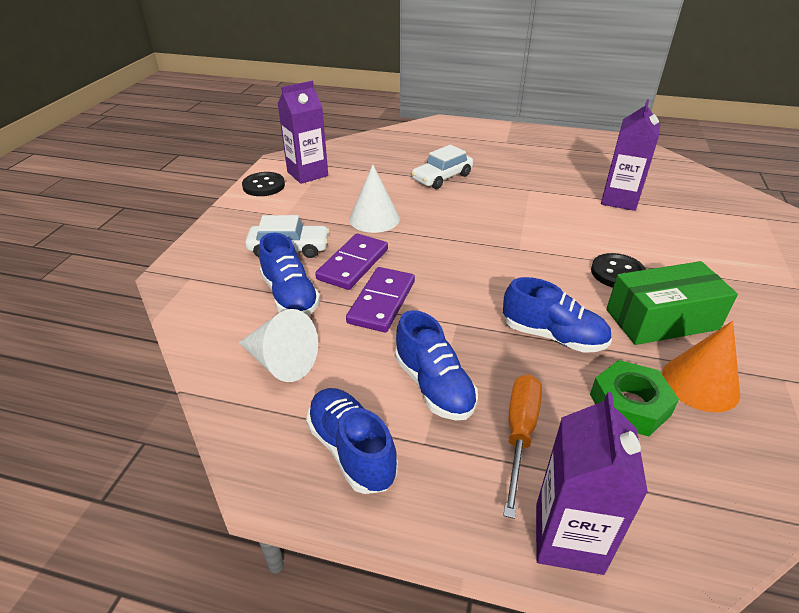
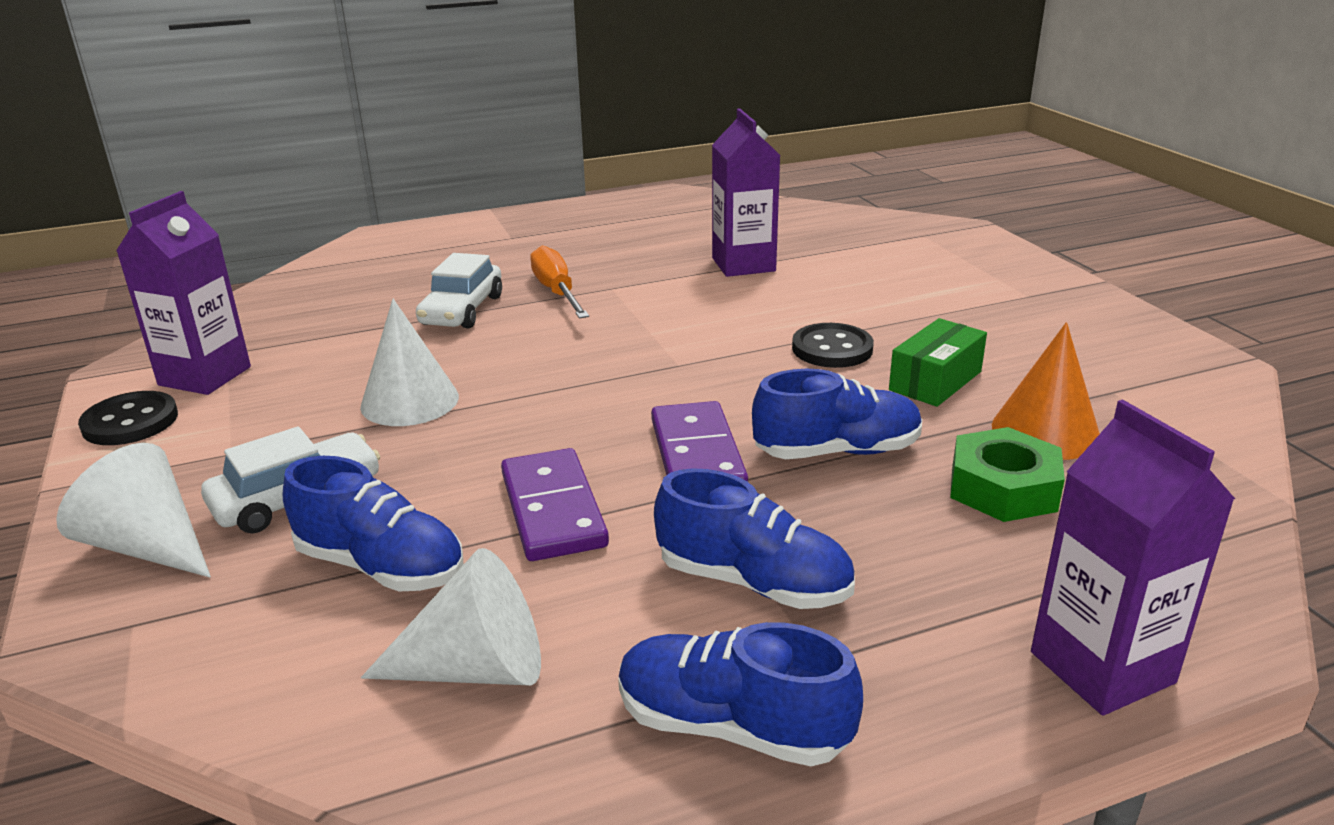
camera: 35 degrees left, 10 degrees down
purple domino [315,234,388,290] -> purple domino moved to [651,401,748,482]
orange screwdriver [503,374,542,519] -> orange screwdriver moved to [530,245,589,319]
green box [606,261,738,345] -> green box [889,318,987,407], size x0.66
none -> white cone [56,443,211,577]

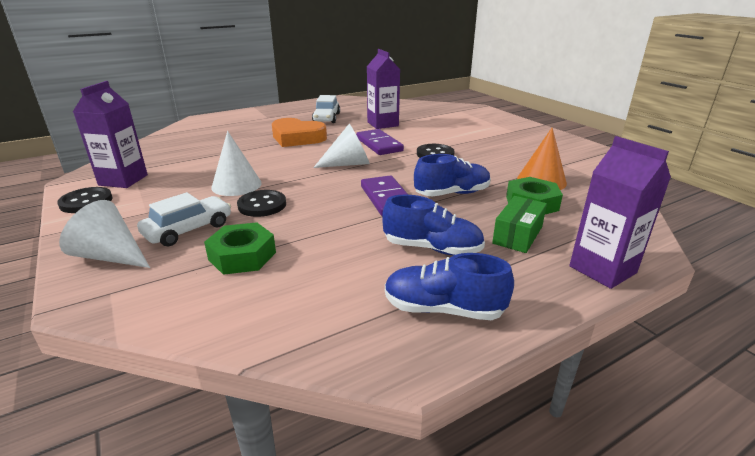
camera: 10 degrees left, 0 degrees up
blue shoe [283,456,464,591] -> green nut [204,222,276,275]
white cone [361,548,541,686] -> white cone moved to [313,124,370,168]
white car [416,253,502,329] -> white car moved to [312,95,340,123]
purple domino [501,448,609,561] -> purple domino moved to [356,129,404,155]
orange screwdriver [530,245,589,319] -> orange heart [272,118,327,147]
green box [889,318,987,407] -> green box moved to [492,196,547,253]
none -> black button [237,190,286,217]

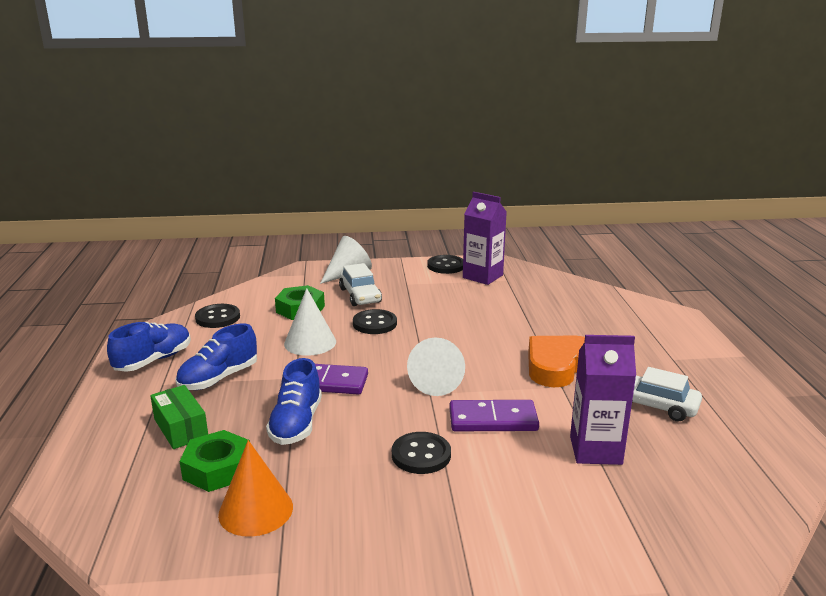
camera: 115 degrees right, 5 degrees down
white cone [211,131,262,196] -> white cone moved to [284,288,336,356]
purple carton [569,136,671,289] -> none
none -> black button [195,304,240,328]

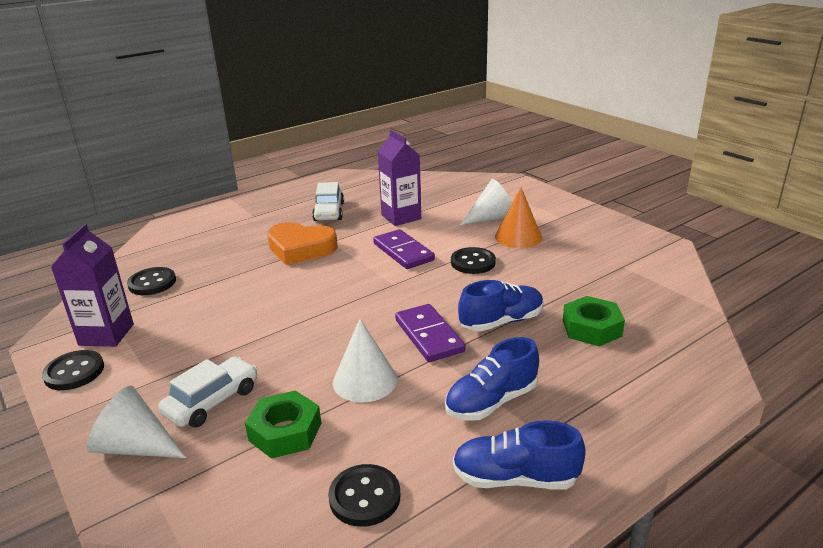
camera: 120 degrees left, 5 degrees up
green box [150,385,208,449] -> none
blue shoe [175,323,257,390] -> blue shoe turned 135 degrees clockwise [445,337,539,421]
orange cone [218,440,293,537] -> orange cone moved to [495,188,542,248]
black button [353,309,397,334] -> black button moved to [127,267,176,295]
white cone [407,338,465,396] -> white cone moved to [460,179,512,225]

